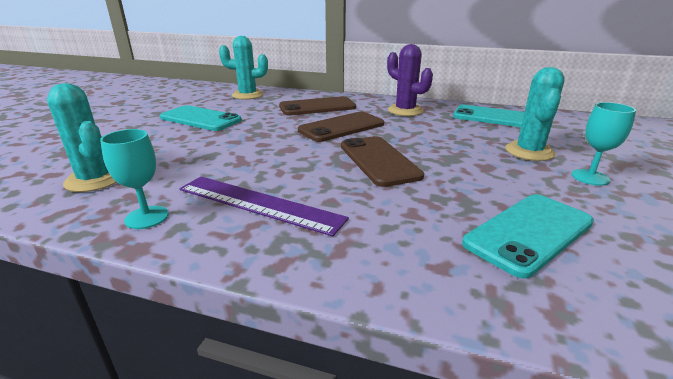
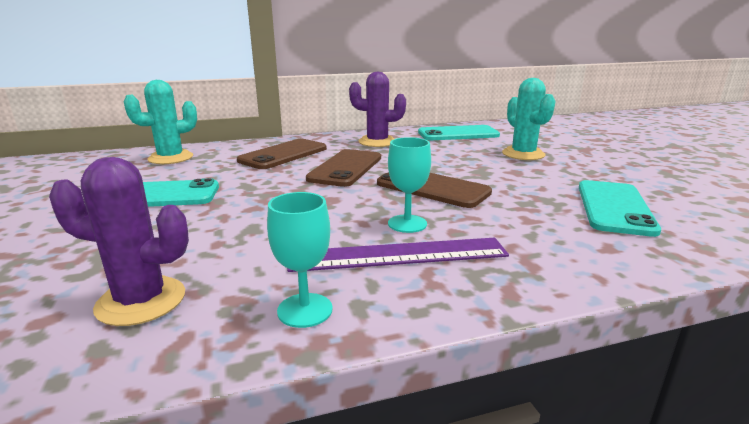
camera: 35 degrees left, 5 degrees down
turquoise cactus [47,83,117,192] -> purple cactus [49,157,189,326]
turquoise goblet [571,102,636,186] -> turquoise goblet moved to [388,137,431,233]

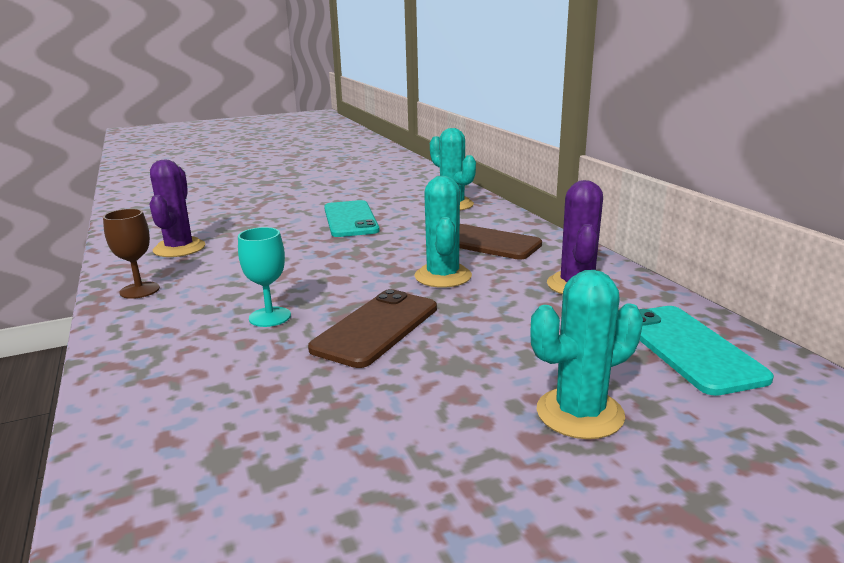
camera: 85 degrees right, 0 degrees up
turquoise goblet [267,192,333,328] -> brown goblet [103,209,160,299]
purple ruler [287,237,509,272] -> none
brown phone [306,149,381,187] -> turquoise cactus [414,176,472,288]
turquoise phone [579,180,661,237] -> none

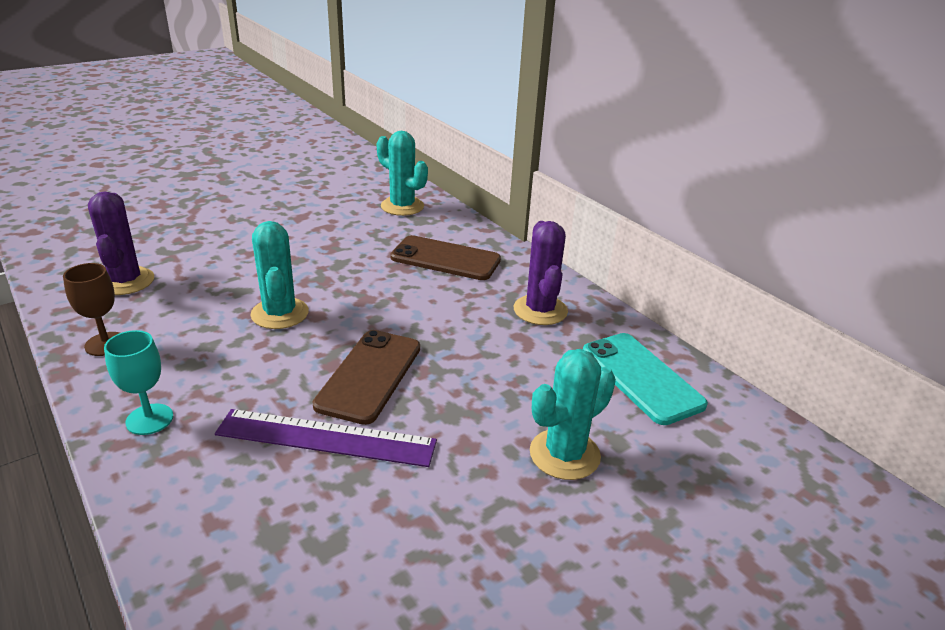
camera: 15 degrees left, 10 degrees up
turquoise goblet [238,227,291,327] -> turquoise goblet moved to [104,330,173,435]
turquoise phone [324,200,380,237] -> none
turquoise cactus [414,176,472,288] -> turquoise cactus moved to [251,221,309,329]
none -> purple ruler [215,409,437,467]

